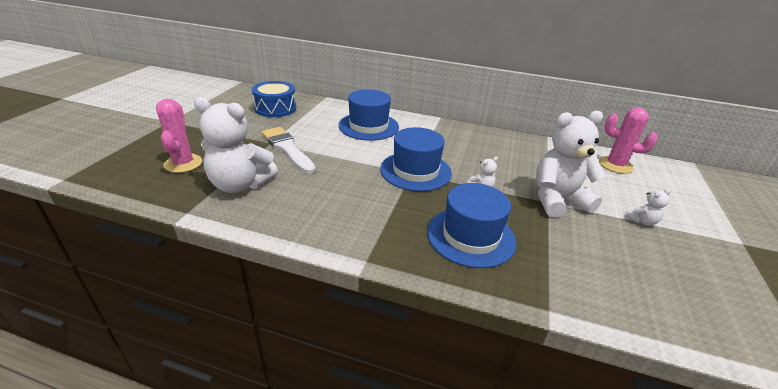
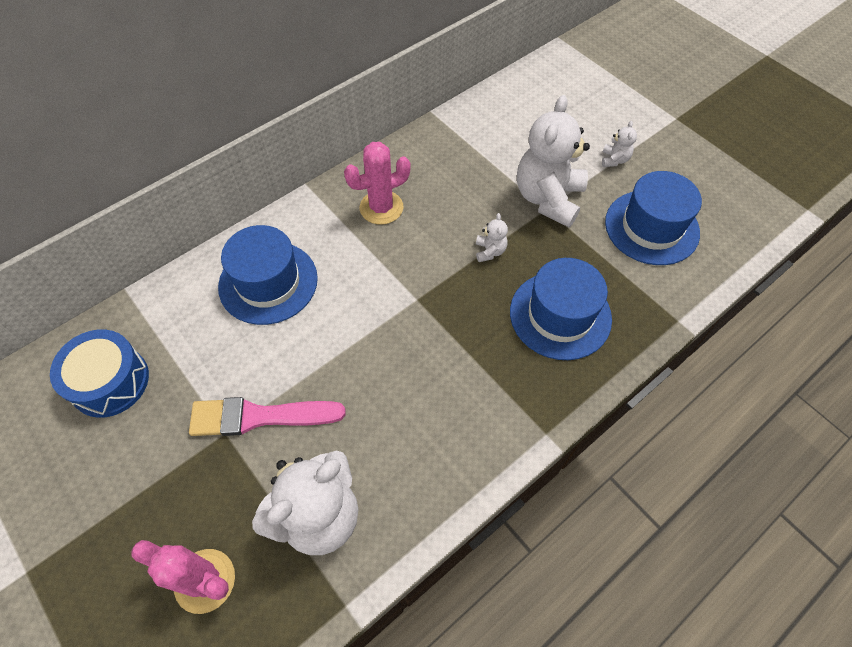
camera: 55 degrees left, 25 degrees up
white brush [262,127,316,174] -> pink brush [189,397,346,436]
blue hat [380,127,452,191] -> blue hat moved to [605,171,702,265]
pink cactus [599,107,658,174] -> pink cactus moved to [344,142,411,225]

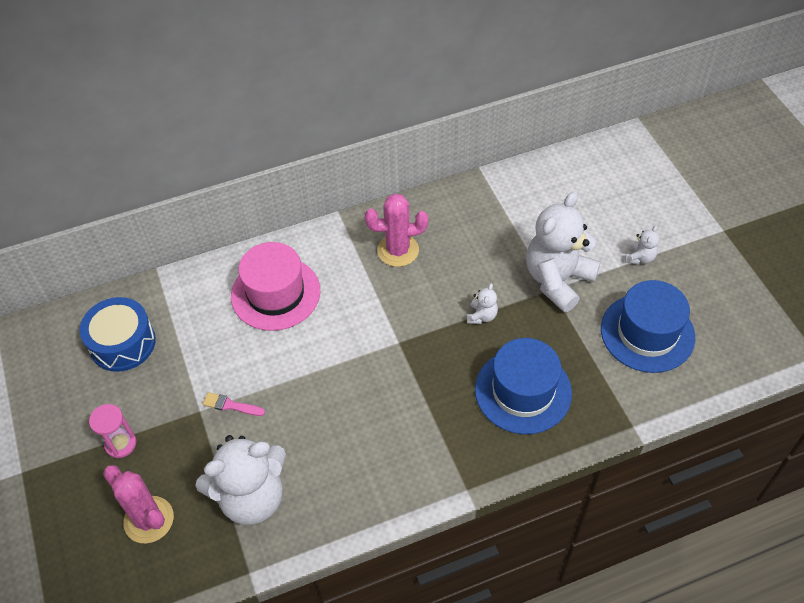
camera: 20 degrees right, 5 degrees down
pink brush [189,397,346,436] -> pink brush [203,392,265,416], size x0.48
blue hat [218,225,318,325] -> pink hat [231,242,320,331]
none -> pink hourglass [89,404,137,458]

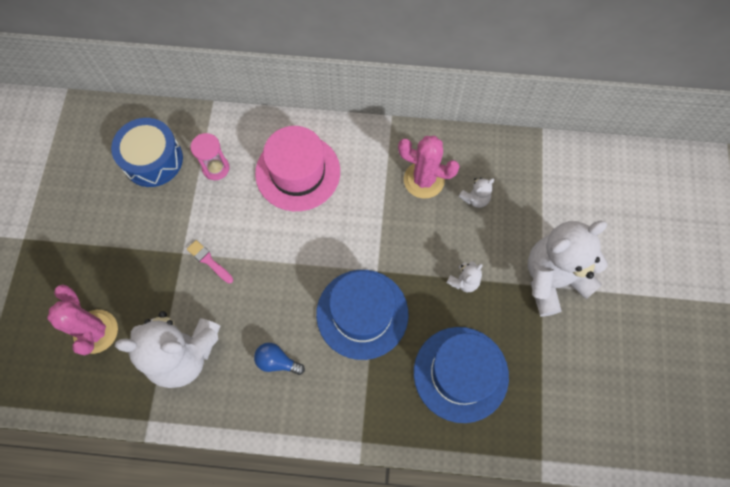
camera: 25 degrees right, 15 degrees up
pink hourglass [89,404,137,458] -> pink hourglass moved to [191,133,229,180]
blue hat [601,280,695,373] -> blue hat moved to [316,270,408,360]
white teddy bear [625,225,659,265] -> white teddy bear moved to [458,178,495,208]
none -> blue light bulb [254,343,305,375]

